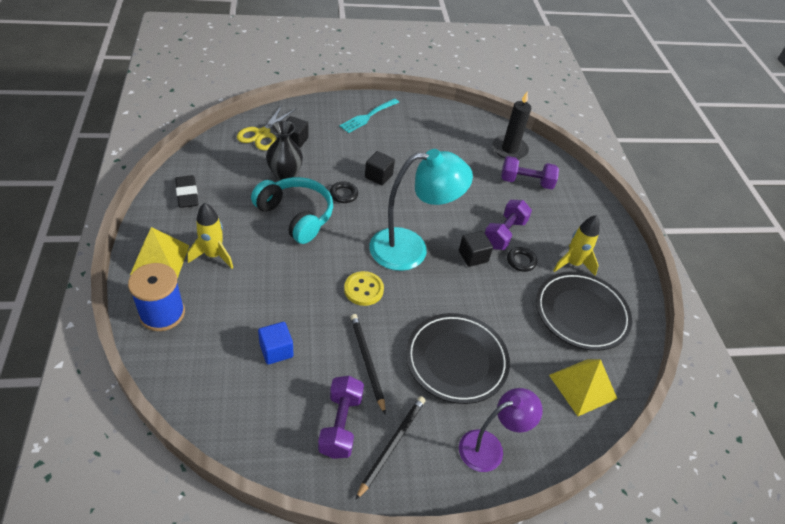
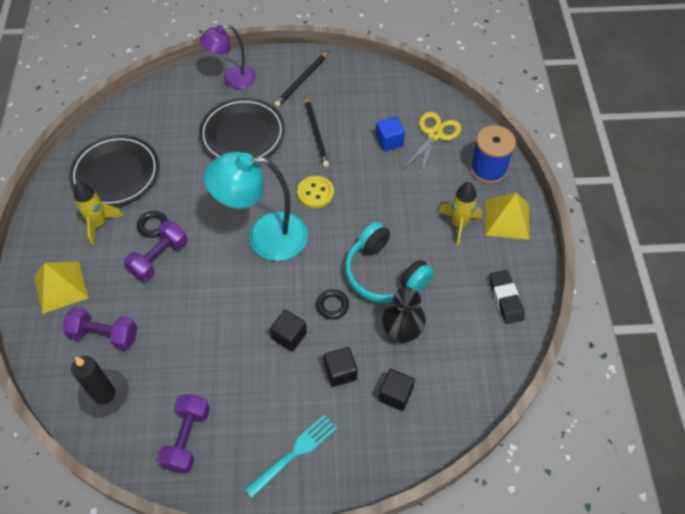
camera: 170 degrees left, 10 degrees up
yellow scissors [237,105,296,150] -> yellow scissors moved to [404,112,461,174]
purple dumbbell [318,376,364,459] -> purple dumbbell moved to [157,394,210,473]
black cube [459,231,493,267] -> black cube moved to [324,347,357,387]
yellow pyramid [549,359,617,416] -> yellow pyramid moved to [34,262,88,314]

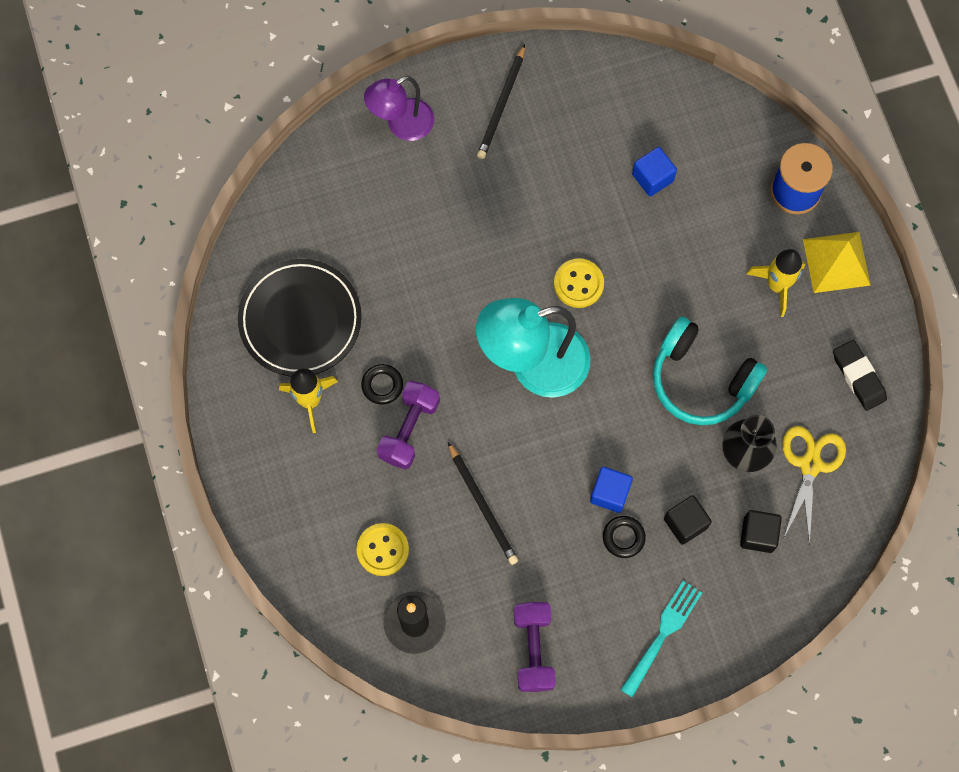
camera: 15 degrees left, 15 degrees up
yellow pyramid [34,262,88,314] -> none
purple dumbbell [62,306,137,351] -> yellow button [356,523,409,576]
black plate [199,98,285,159] -> none
black cube [270,310,307,352] -> blue cube [590,467,633,513]
black pencil [305,95,329,168] -> black pencil moved to [448,442,518,565]
black ring [316,289,349,320] -> black ring moved to [603,516,646,558]
yellow scissors [404,112,461,174] -> yellow scissors moved to [782,426,846,545]

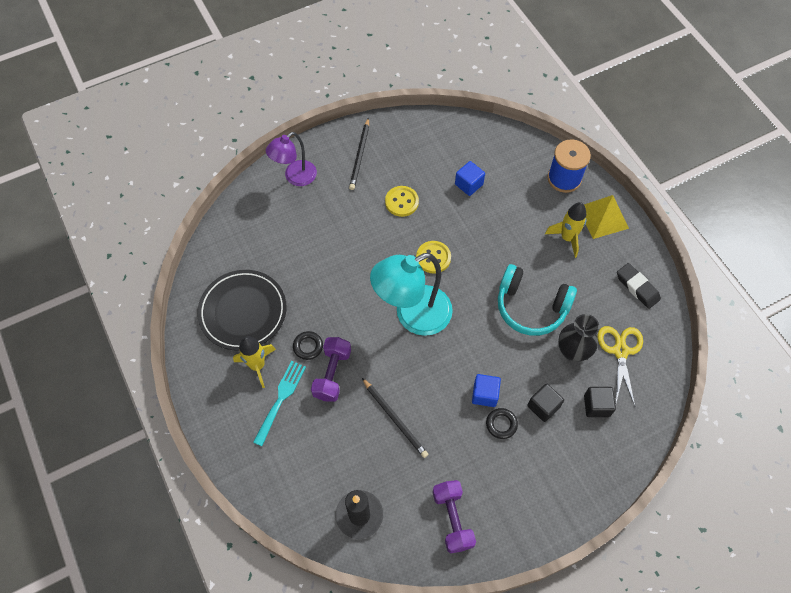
camera: 10 degrees left, 10 degrees down
yellow button [356,523,409,576] -> yellow button moved to [385,186,419,217]
turquoise fork [620,581,702,698] -> turquoise fork moved to [253,361,306,446]

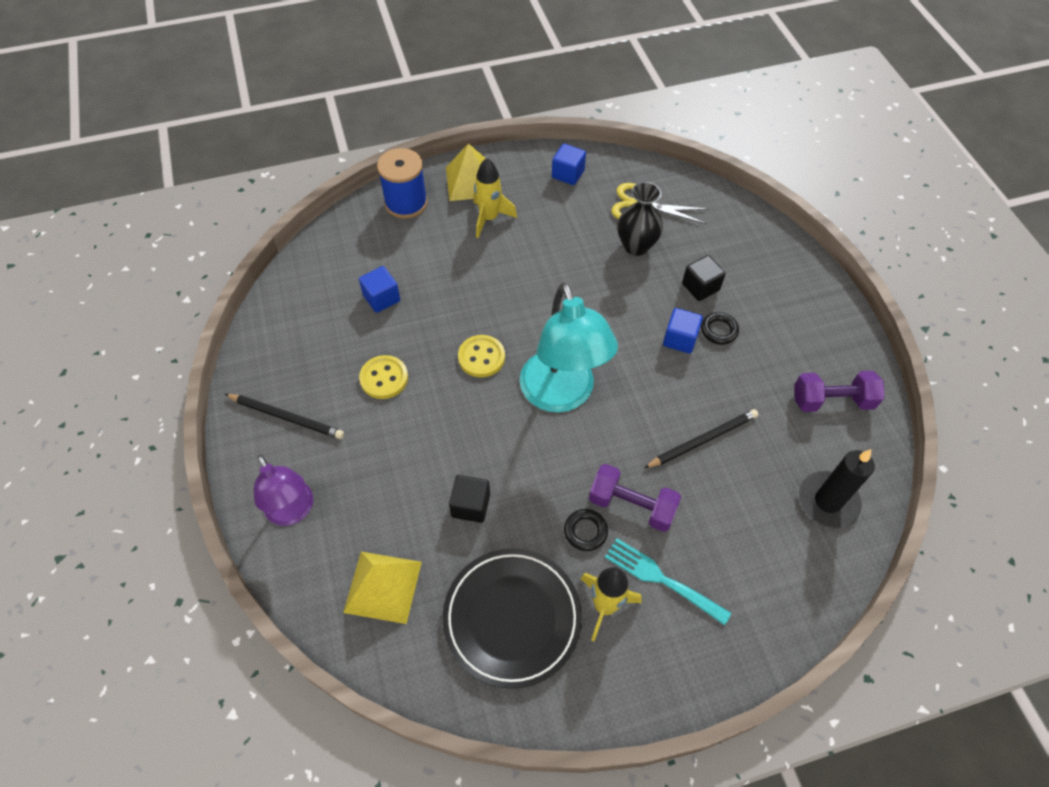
camera: 80 degrees left, 5 degrees down
turquoise headphones [498,264,577,336] -> none
black cube [584,387,616,417] -> black cube moved to [449,475,490,523]
black eraser [617,263,661,309] -> blue cube [552,144,586,185]
none -> yellow pyramid [343,552,422,624]

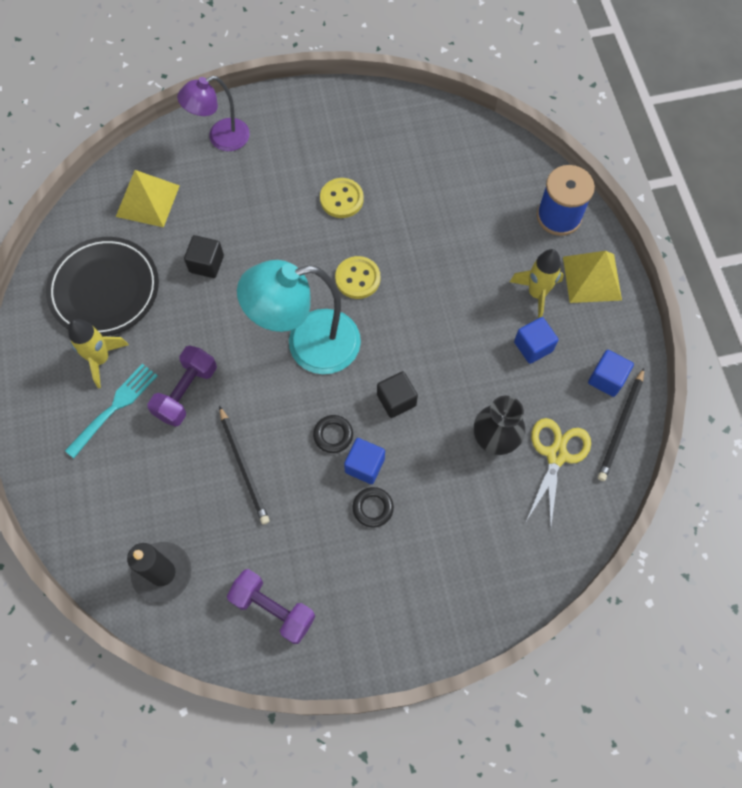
camera: 95 degrees right, 10 degrees up
black pencil [225,394,344,439] -> black pencil moved to [598,368,644,481]
blue cube [359,266,400,313] -> blue cube moved to [514,317,559,364]
black ring [564,509,608,551] -> black ring moved to [313,415,353,453]
black cube [682,255,726,301] -> black cube moved to [377,371,418,418]
purple dumbbell [794,371,884,412] -> purple dumbbell turned 60 degrees counterclockwise [227,569,315,644]

